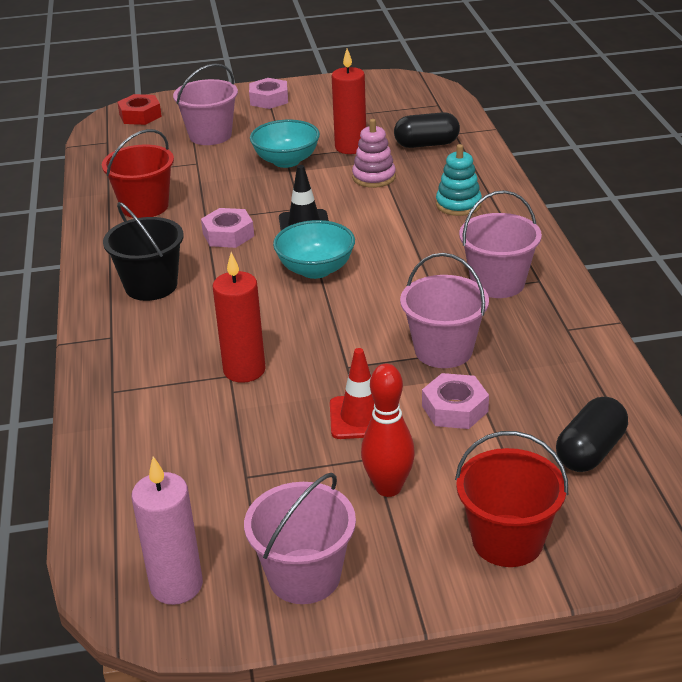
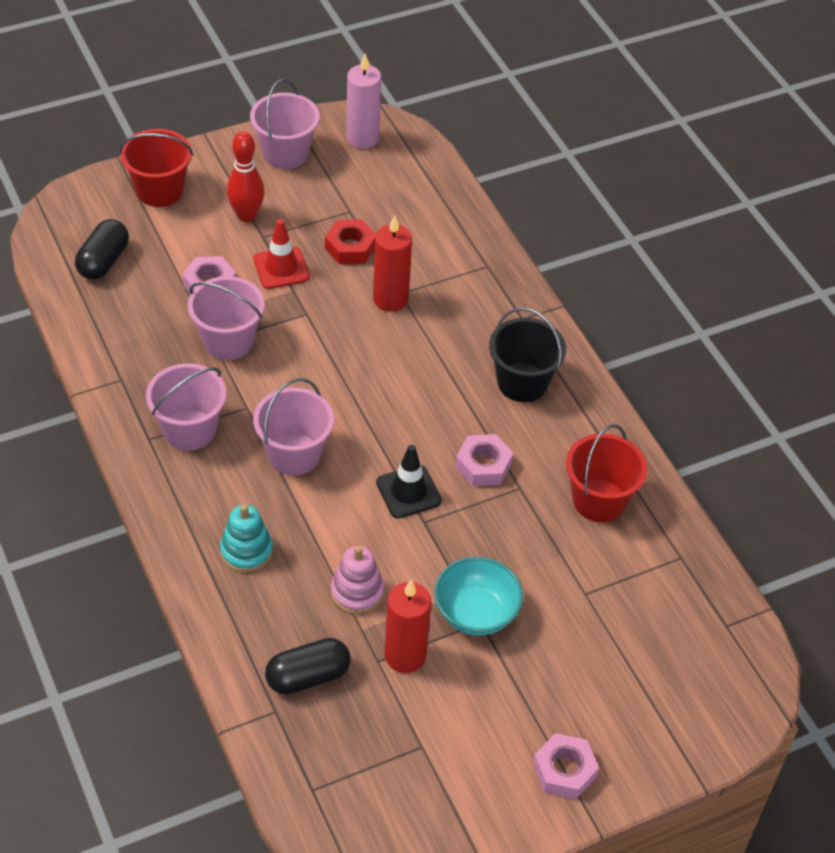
camera: 160 degrees right, 15 degrees up
red nut [117,94,162,125] -> red nut moved to [325,220,376,264]
pink bucket [173,63,238,145] -> pink bucket moved to [253,378,334,476]
turquoise bowl [273,220,355,279] -> none

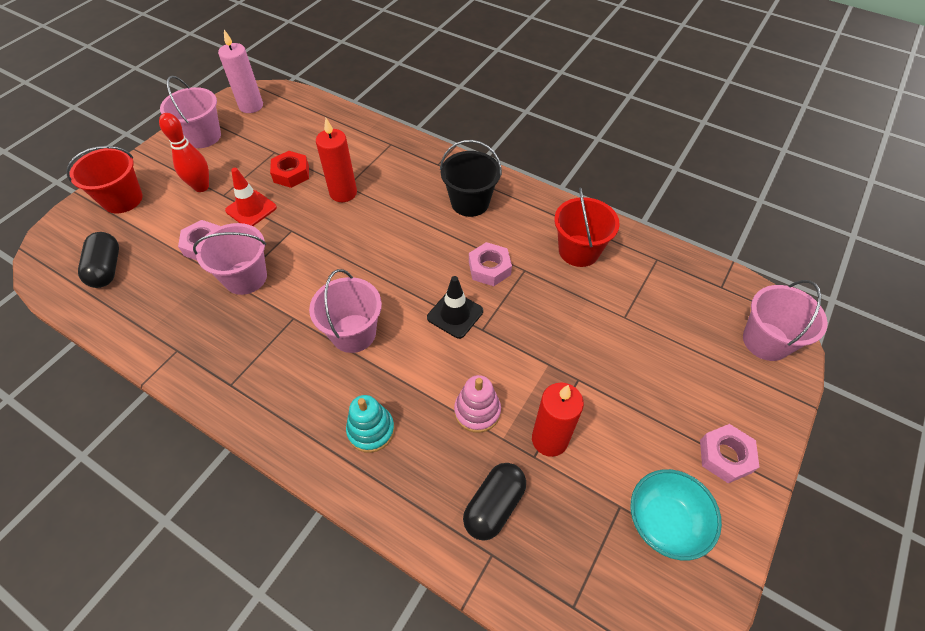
camera: 30 degrees left, 5 degrees up
pink bucket [146,363,226,451] -> pink bucket moved to [743,280,828,361]
turquoise bowl [434,557,523,635] -> turquoise bowl moved to [631,469,722,560]

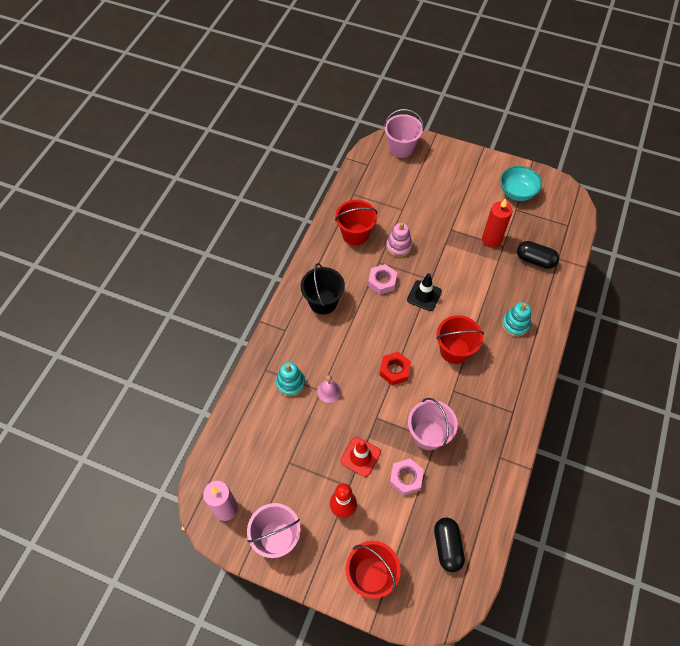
camera: 100 degrees left, 5 degrees up
black capsule [78,232,119,288] -> black capsule turned 75 degrees counterclockwise [434,517,465,572]
red nut [270,151,309,188] -> red nut moved to [380,352,411,385]
pink bucket [309,269,382,353] -> red bucket [436,315,484,364]
red candle [316,118,357,202] -> pink bell [317,375,342,403]
pink stacking toy [454,375,501,433] -> pink stacking toy moved to [386,223,412,257]
pink nut [700,424,759,483] -> none
none -> turquoise stacking toy [276,362,305,397]

